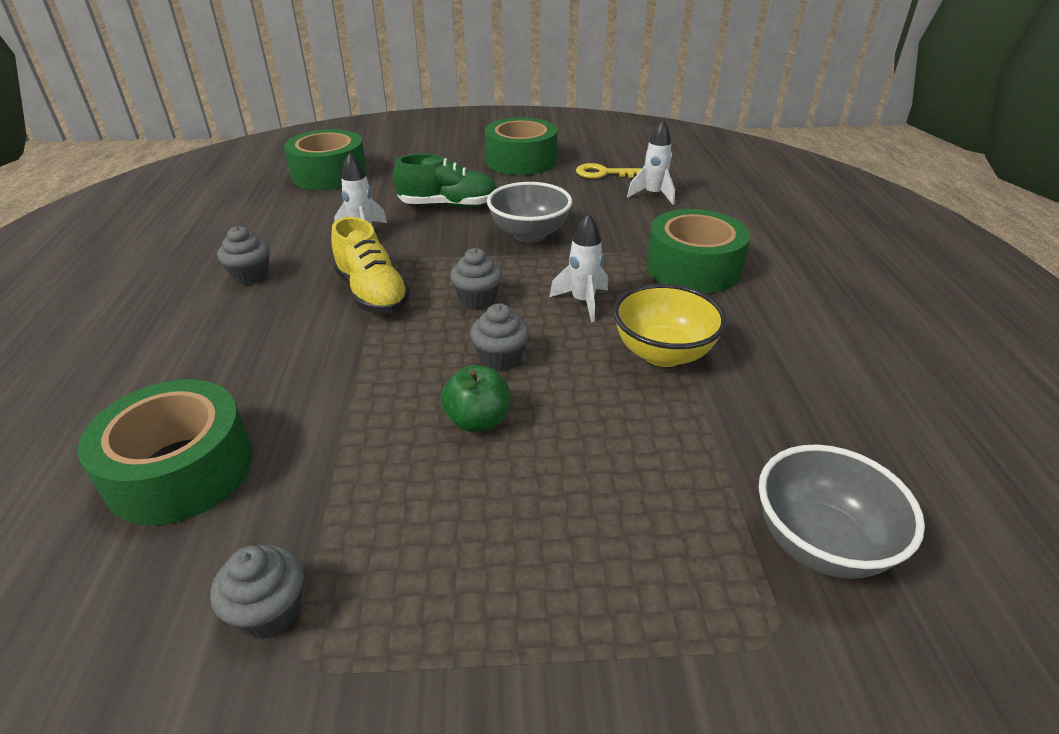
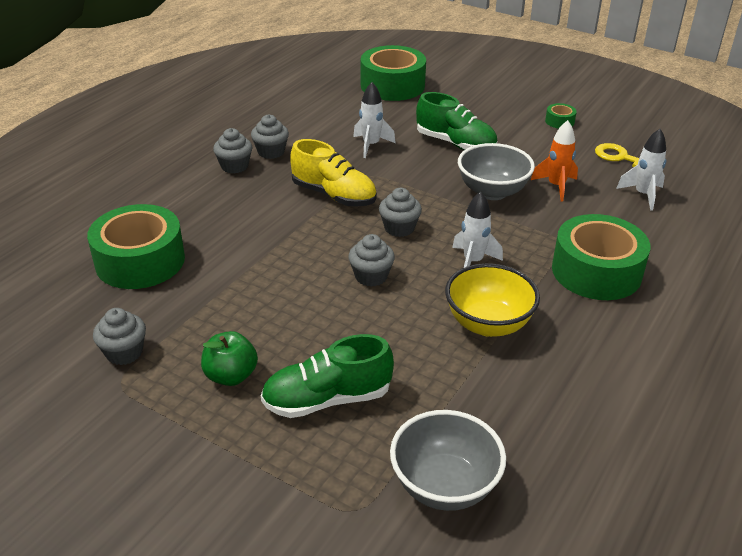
camera: 35 degrees right, 0 degrees up
yellow shoe [331,217,410,314] -> yellow shoe turned 60 degrees counterclockwise [290,139,377,207]
green apple [441,365,510,433] -> green apple moved to [201,331,258,386]
green tape [485,117,557,175] -> green tape [545,103,577,129], size x0.42
none -> grey cupcake [213,128,252,174]
none -> green shoe [261,334,394,418]
none -> orange rocket [531,120,578,202]

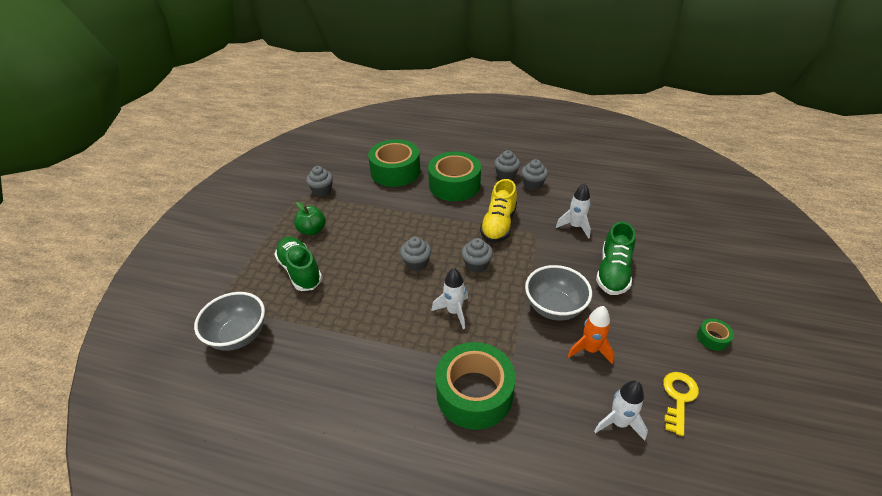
camera: 75 degrees right, 5 degrees up
green tape [361,45,426,101] -> green tape moved to [428,152,481,201]
yellow bowl [445,263,540,337] -> none

